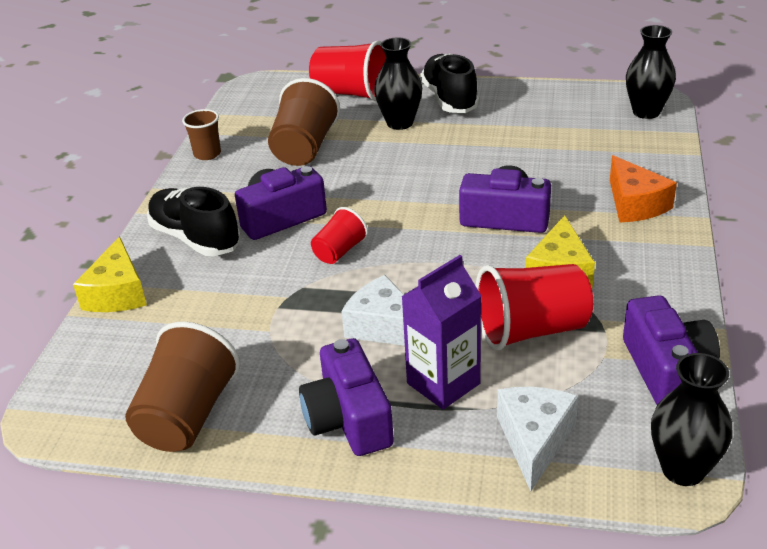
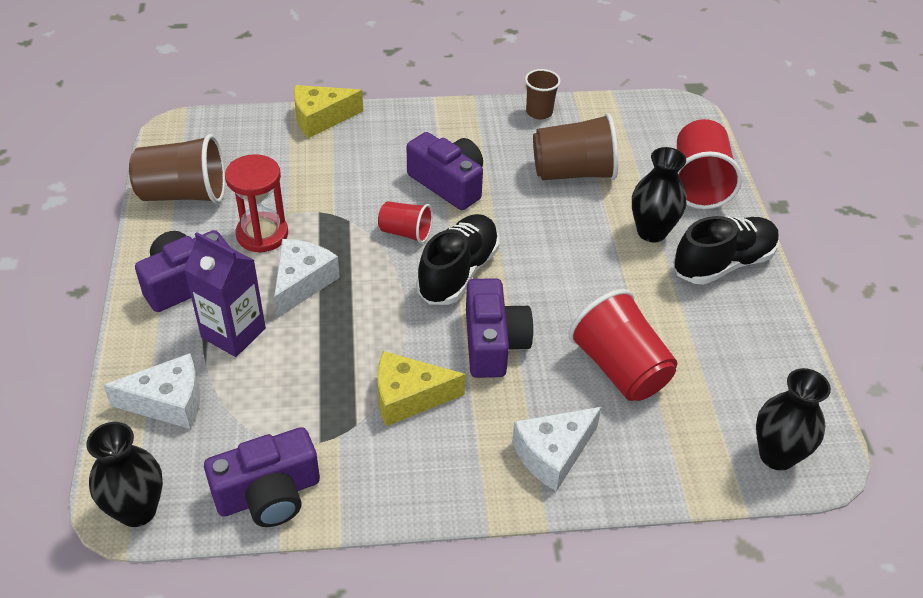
camera: 70 degrees right, 10 degrees up
black shoe [147,187,241,256] -> black shoe moved to [416,214,499,305]
red cup [476,264,593,350] -> red cup moved to [569,289,677,401]
orange cheese [610,155,677,223] -> white cheese [512,407,602,491]
none -> red hourglass [225,154,288,253]

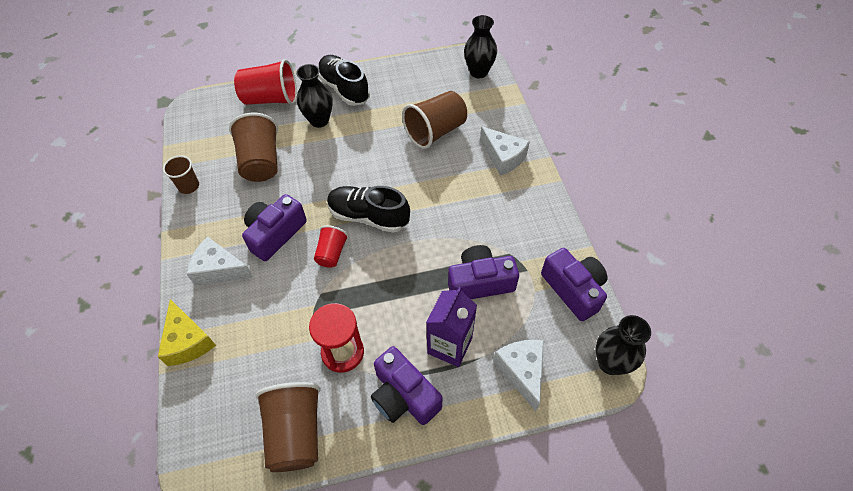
camera: 95 degrees left, 10 degrees up
white cheese [274,239,340,318] -> white cheese moved to [187,236,253,286]
yellow cheese [377,351,466,426] -> none
purple camera [466,278,534,378] -> purple camera moved to [448,245,519,299]
red cup [569,289,677,401] -> brown cup [402,91,467,149]

